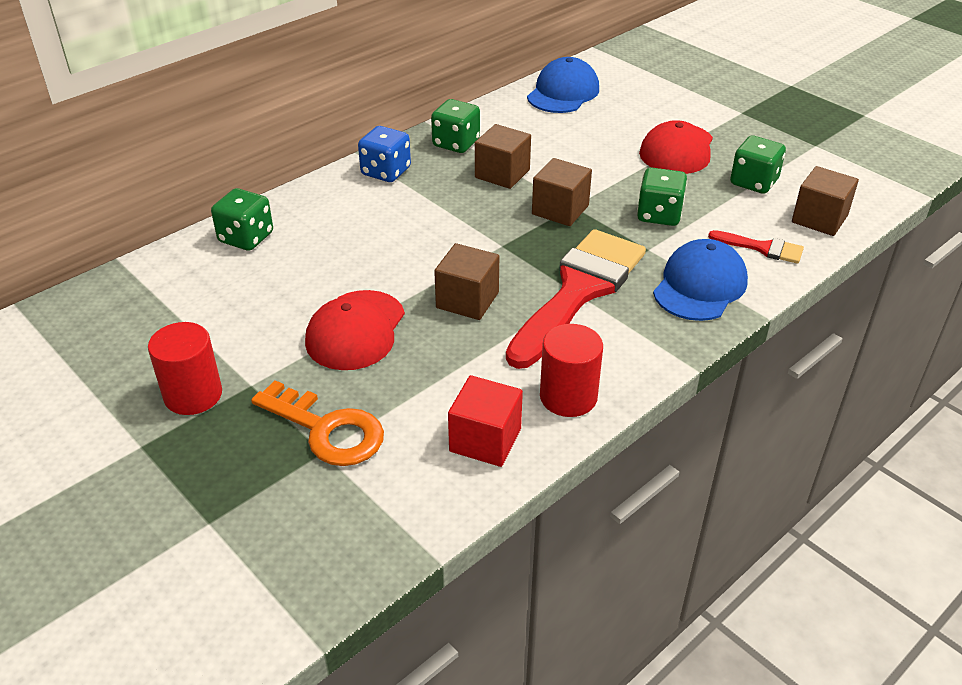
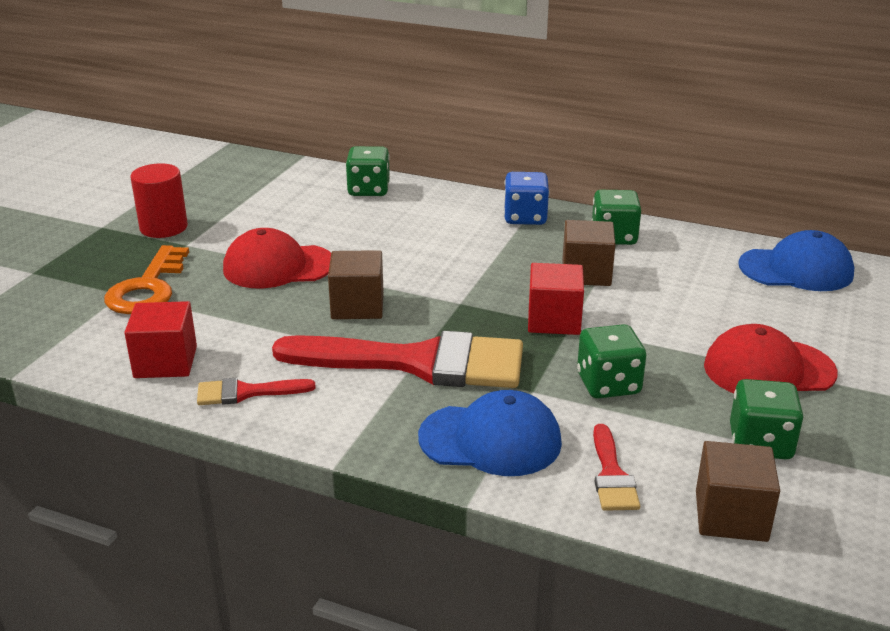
camera: 65 degrees right, 10 degrees down
brown cube [532,158,592,226] -> red cube [528,263,584,335]
red cylinder [540,324,603,417] -> red brush [197,378,316,405]

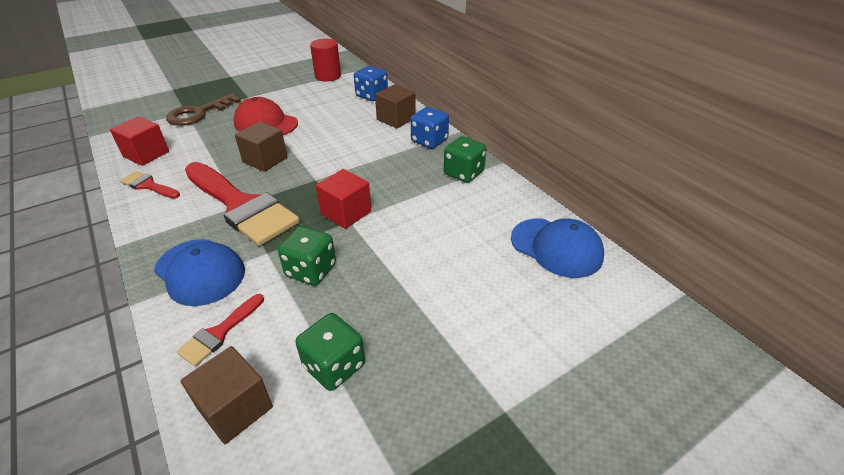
camera: 35 degrees right, 10 degrees up
orange key [104,245,189,314] -> brown key [166,94,241,126]
red cylinder [130,163,188,238] -> red cylinder moved to [310,39,341,82]
green dice [346,146,390,196] -> blue dice [354,66,388,101]
brown cube [562,220,616,286] -> brown cube moved to [375,84,416,128]
red cap [704,324,838,393] -> none

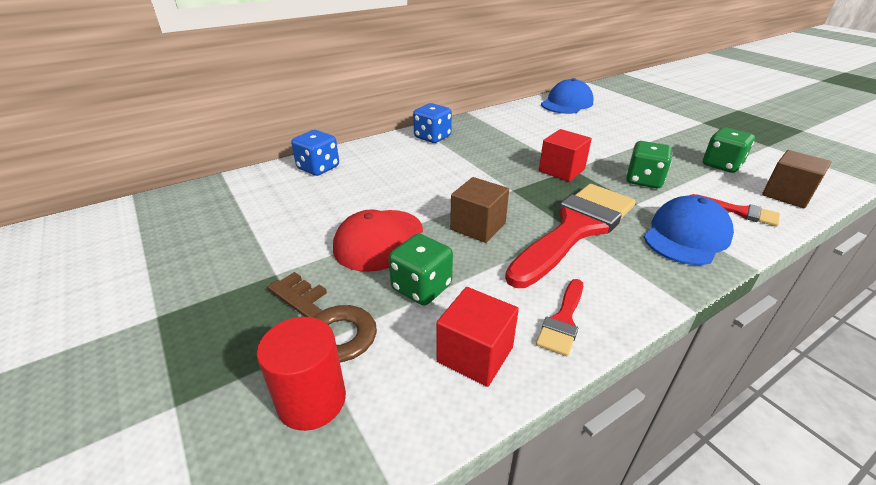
camera: 90 degrees left, 5 degrees down
red cylinder [310,39,341,82] -> red cylinder moved to [257,317,346,431]
brown cube [375,84,416,128] -> none
green dice [444,136,486,183] -> green dice moved to [389,234,453,306]

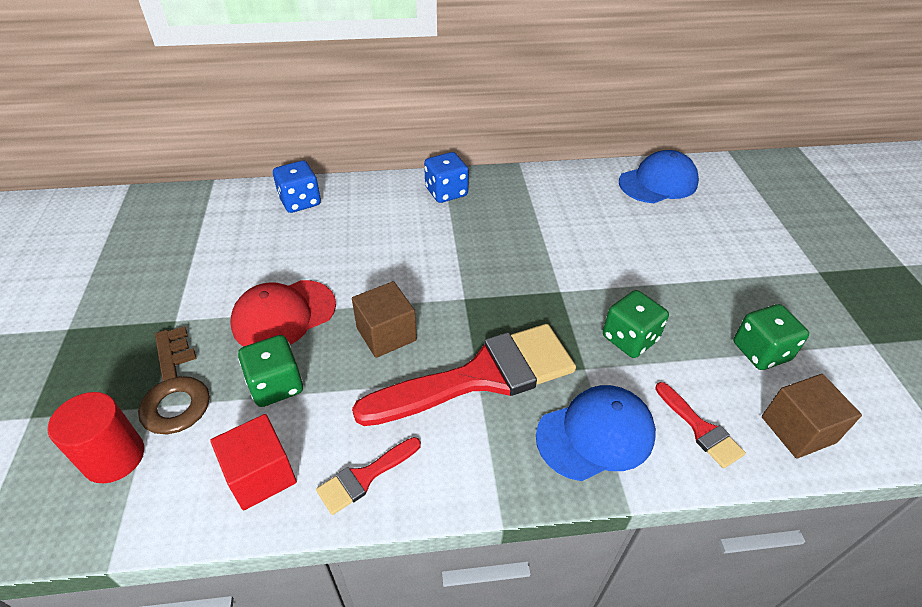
camera: 25 degrees right, 10 degrees up
red cube [539,129,592,182] -> none

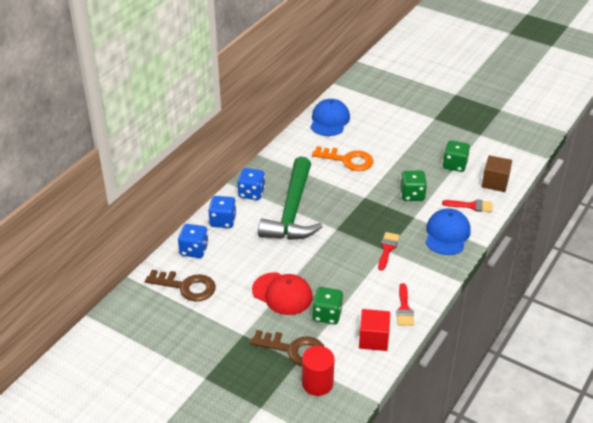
camera: 50 degrees left, 5 degrees down
red cap [230,280,336,346] -> red cap turned 60 degrees counterclockwise [252,272,313,315]
brown cube [352,281,417,358] -> none
red brush [352,324,576,426] -> red brush [378,232,400,271], size x0.44
none -> brown key [145,270,216,301]
none -> blue dice [208,196,236,228]
none -> green hammer [258,157,323,240]
none -> orange key [312,146,374,171]

